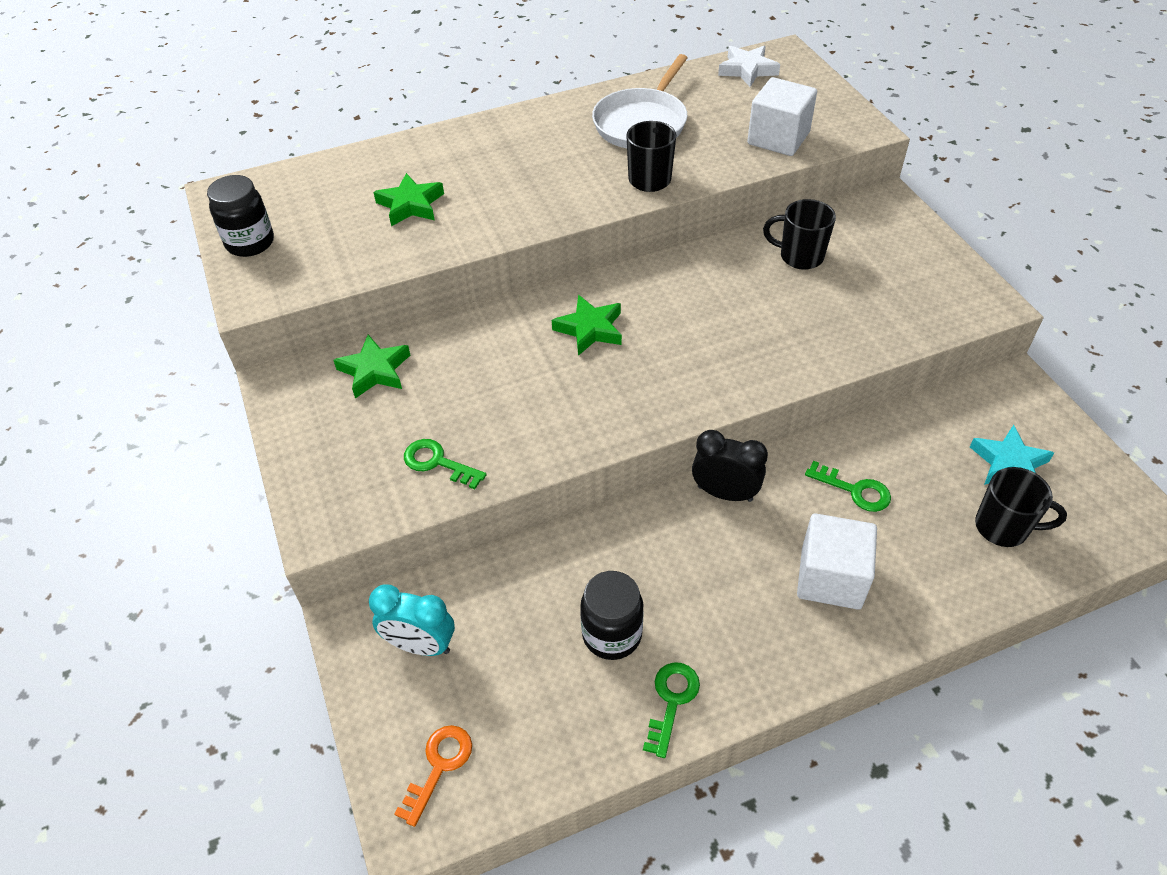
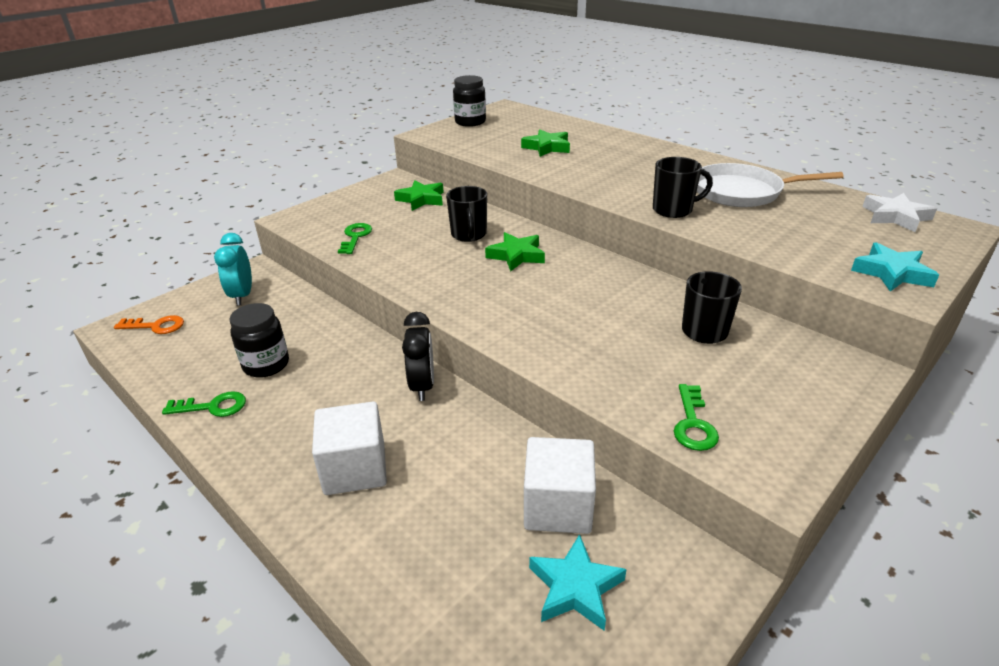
camera: 65 degrees right, 15 degrees down
white cube [747,77,817,156] -> white cube moved to [524,437,596,534]
green key [805,461,891,512] -> green key moved to [674,384,719,451]
black mug [975,467,1067,547] -> black mug moved to [446,186,487,242]
none -> turquoise star [851,242,939,292]

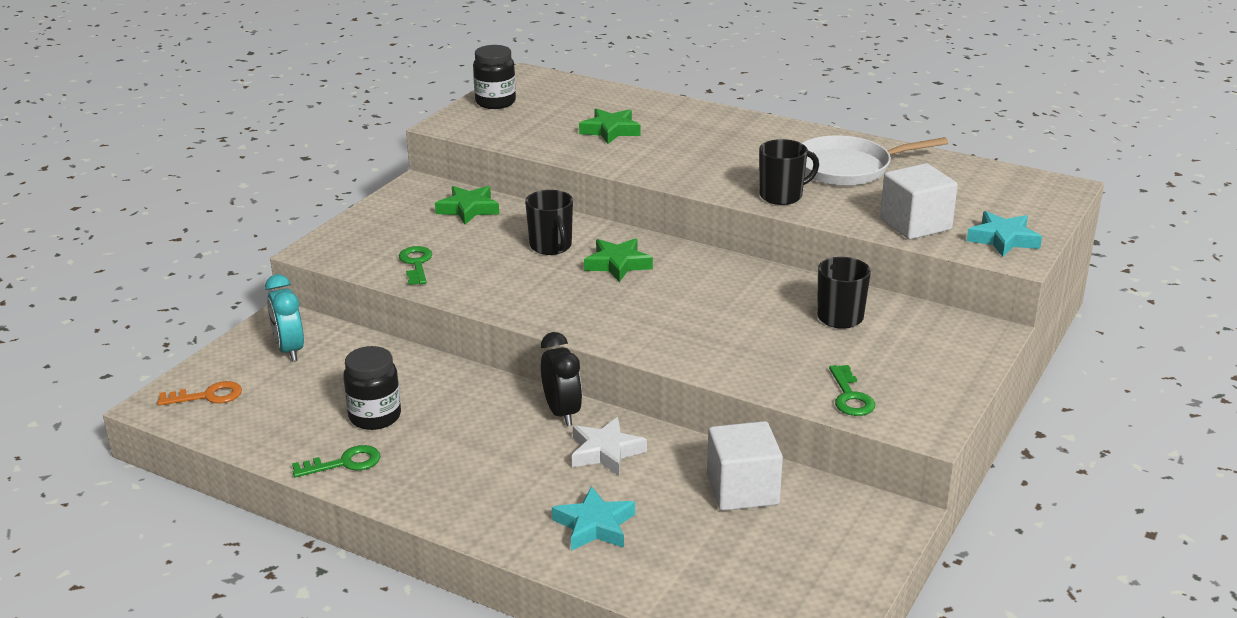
camera: 15 degrees left, 5 degrees down
white cube [312,401,387,495] -> white cube moved to [880,163,958,240]
turquoise star [529,534,626,631] -> turquoise star moved to [552,486,635,551]
white star [862,193,937,232] -> white star moved to [572,417,647,476]

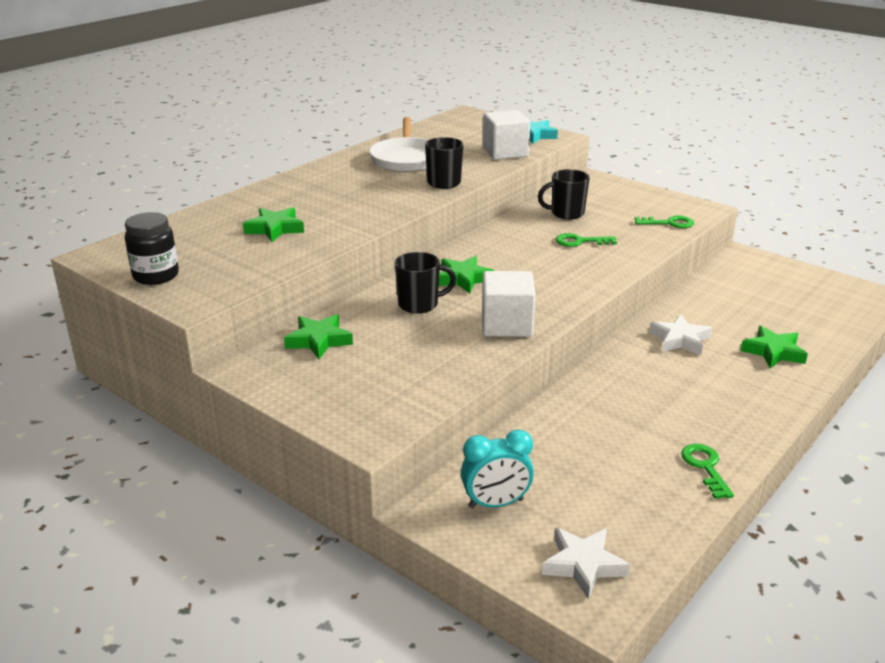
camera: 80 degrees left, 0 degrees up
orange key [158,381,242,406] -> white star [542,528,630,599]
black jar [343,346,401,430] -> none
green key [399,246,433,285] -> green key moved to [556,233,617,247]
black clock [541,332,582,426] -> none
turquoise star [552,486,635,551] -> green star [740,326,808,368]
white cube [707,421,783,511] -> white cube moved to [482,271,536,337]

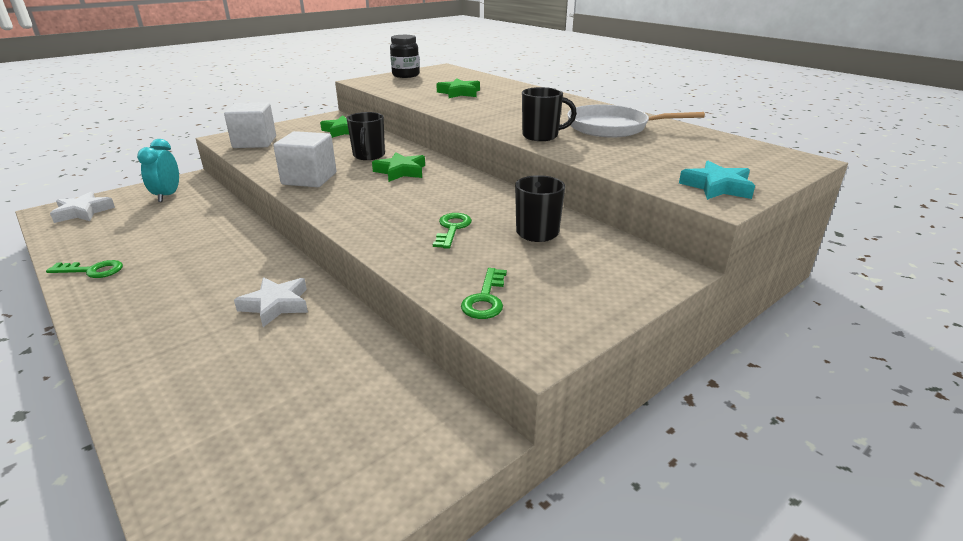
camera: 100 degrees right, 0 degrees up
white cube [483,110,530,160] -> white cube moved to [224,102,276,148]
green star [740,326,808,368] -> none

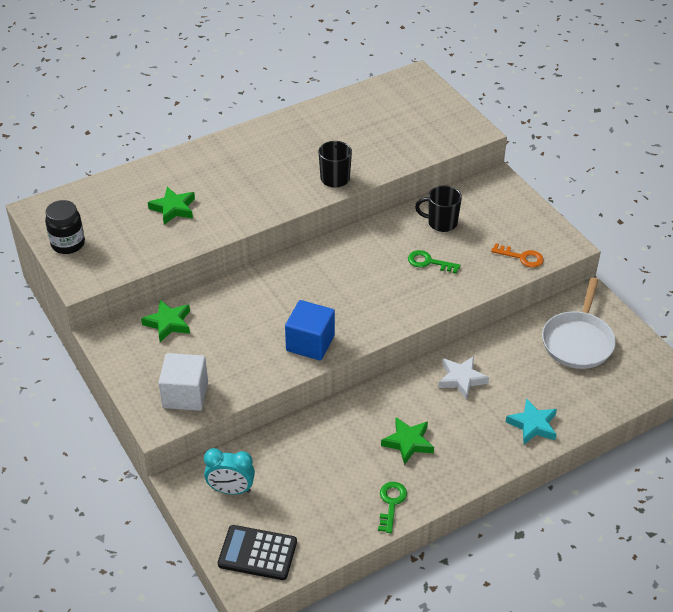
camera: 80 degrees left, 15 degrees up
white star [50,192,115,223] -> black calculator [218,525,297,580]
white cube [273,131,336,187] -> blue cube [285,300,335,360]
black mug [347,112,385,160] -> none
green star [372,152,425,182] -> green star moved to [381,417,434,465]
green key [461,268,507,319] -> orange key [491,243,544,268]
white pan [567,104,705,138] -> white pan moved to [542,278,616,369]
turquoise star [679,161,755,200] -> turquoise star moved to [506,398,557,444]

